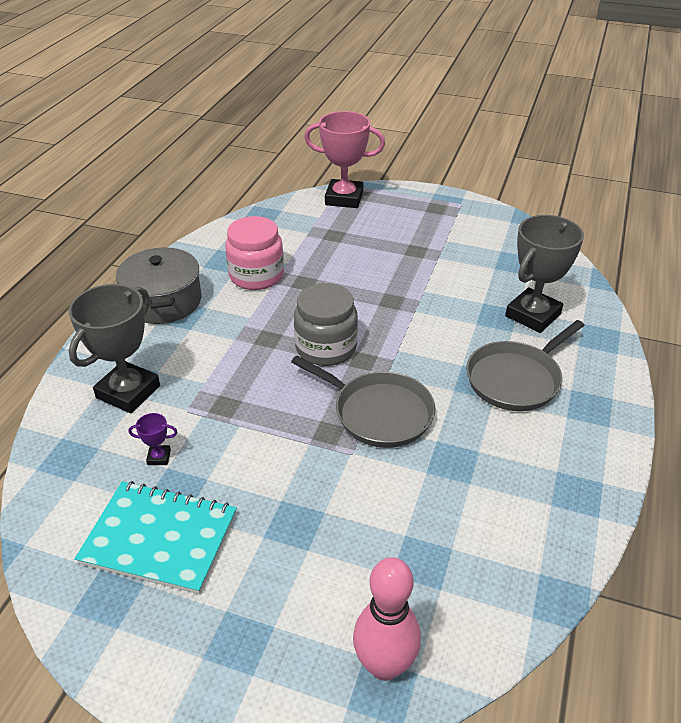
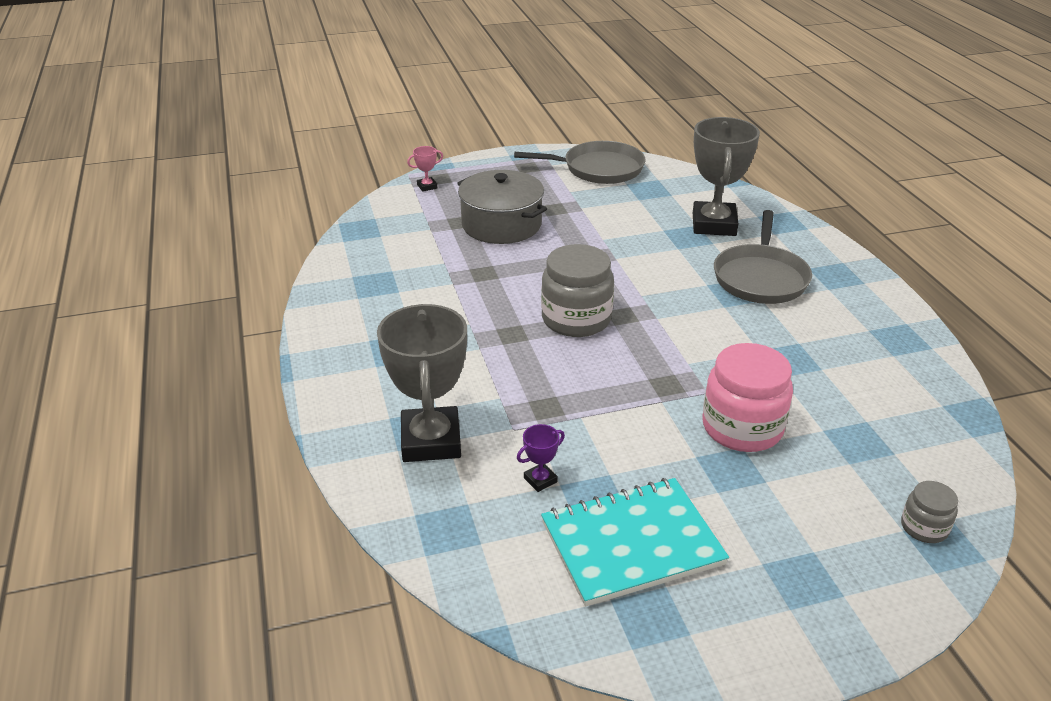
camera: 35 degrees left, 5 degrees down
grey pot [116,247,201,324] -> grey pot moved to [457,170,547,244]
pink jar [225,216,284,290] -> pink jar moved to [703,343,793,452]
grey pan [291,356,435,448] -> grey pan moved to [514,141,646,184]
pink trophy [304,111,385,208] -> pink trophy [407,146,443,192], size x0.41
pink bowling pin [353,557,421,681] -> grey jar [901,481,958,543]

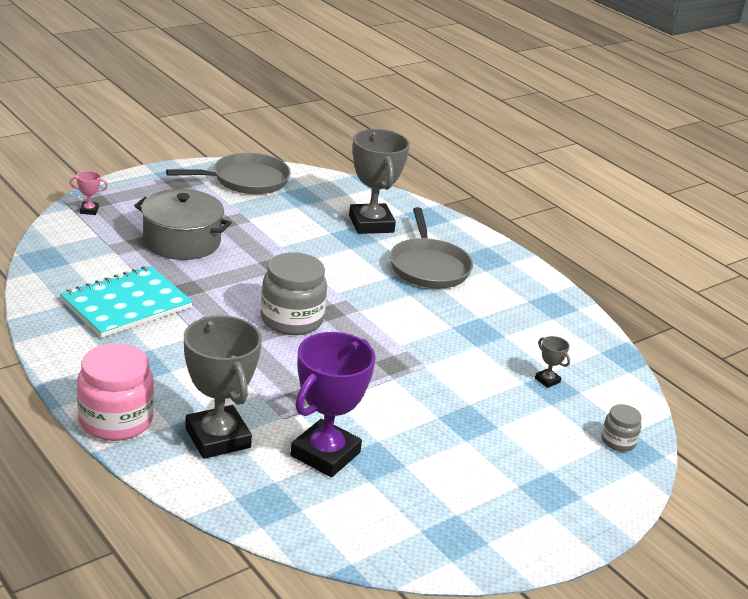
camera: 25 degrees left, 5 degrees down
pink trophy [407,146,443,192] -> pink trophy turned 45 degrees clockwise [70,171,108,215]
purple trophy [517,424,565,492] -> purple trophy [290,332,376,477], size x2.44
turquoise notebook [541,478,729,607] -> turquoise notebook moved to [60,266,193,338]
pink jar [703,343,793,452] -> pink jar moved to [77,343,154,441]
none -> grey trophy [535,336,570,388]

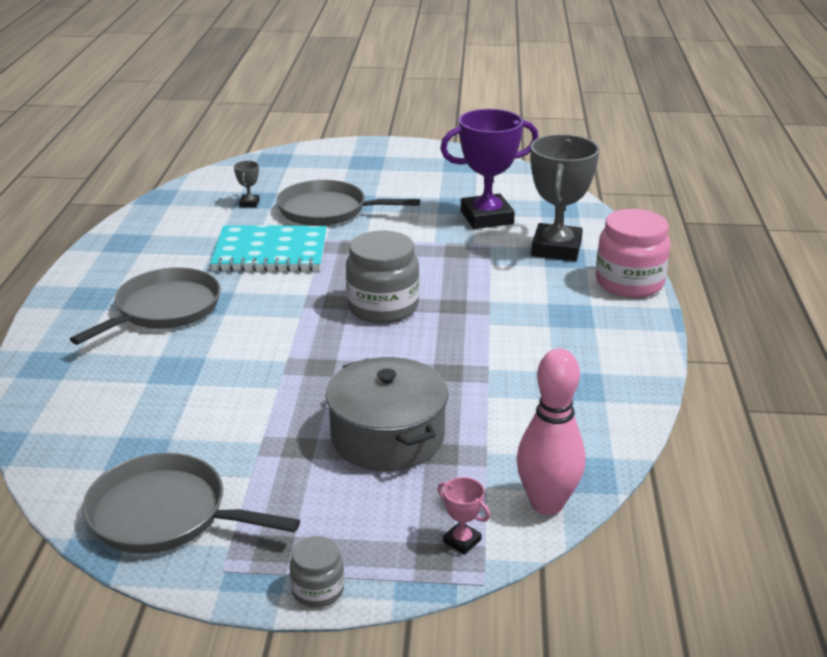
camera: 135 degrees left, 0 degrees up
turquoise notebook [60,266,193,338] -> turquoise notebook moved to [210,226,327,271]
grey trophy [349,129,410,234] -> none
grey jar [601,404,642,451] -> grey jar moved to [290,536,344,608]
none -> grey pan [276,180,420,226]
none -> pink bowling pin [516,348,585,515]

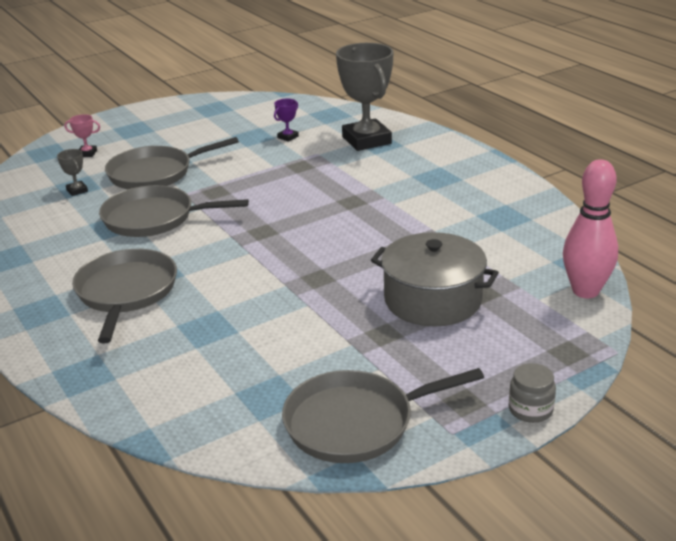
camera: 35 degrees left, 0 degrees up
turquoise notebook [210,226,327,271] -> grey pan [99,185,249,237]
grey jar [346,231,419,324] -> none
pink trophy [437,477,490,555] -> pink trophy moved to [64,114,100,157]
purple trophy [440,109,538,229] -> purple trophy [274,99,299,142], size x0.41
pink jar [596,209,671,298] -> none

